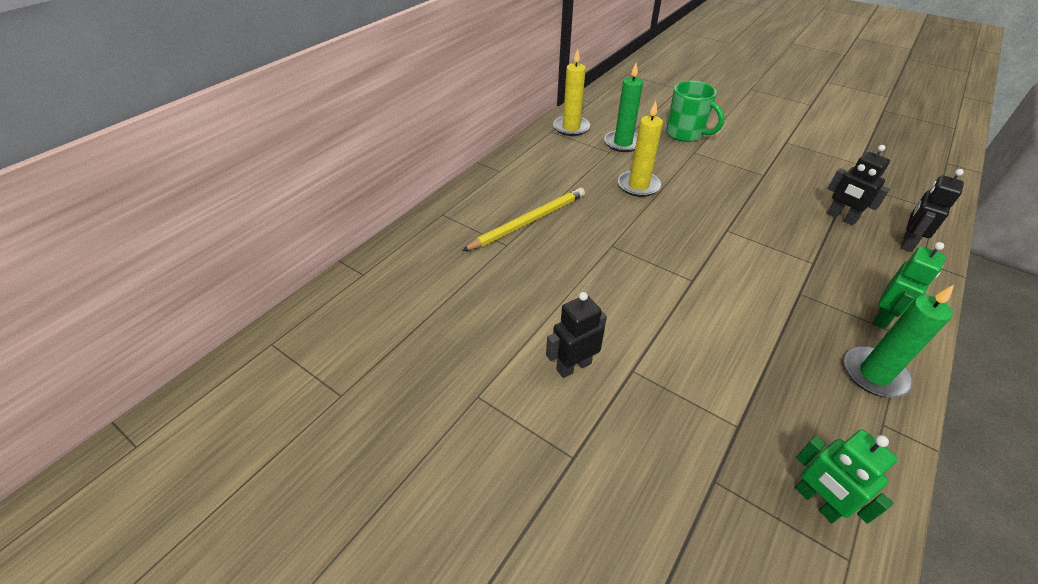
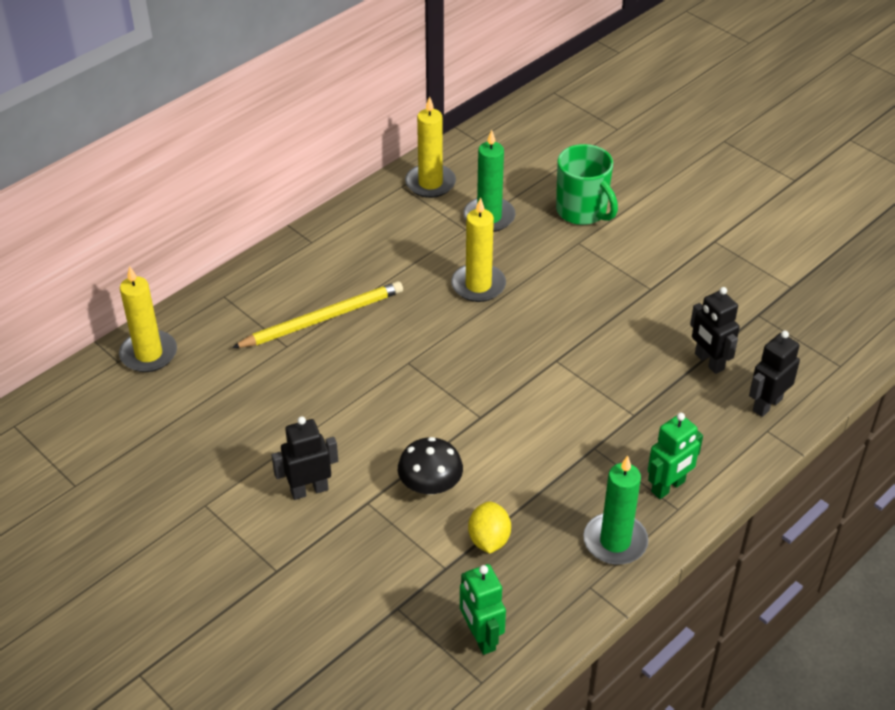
camera: 10 degrees right, 0 degrees up
none -> yellow candle [119,266,177,372]
none -> black mushroom [398,437,463,495]
none -> yellow lemon [468,502,511,554]

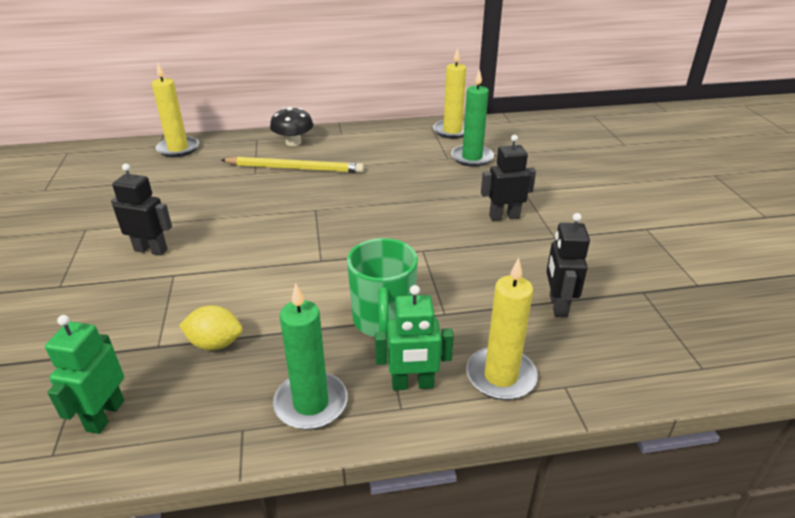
camera: 35 degrees right, 10 degrees down
black mushroom [398,437,463,495] -> black mushroom moved to [270,107,313,146]
yellow candle [451,197,506,302] -> yellow candle moved to [466,258,538,400]
yellow lemon [468,502,511,554] -> yellow lemon turned 60 degrees clockwise [179,305,243,350]
green mug [556,144,618,225] -> green mug moved to [347,238,418,337]
black robot [749,330,800,417] -> black robot moved to [481,135,536,221]

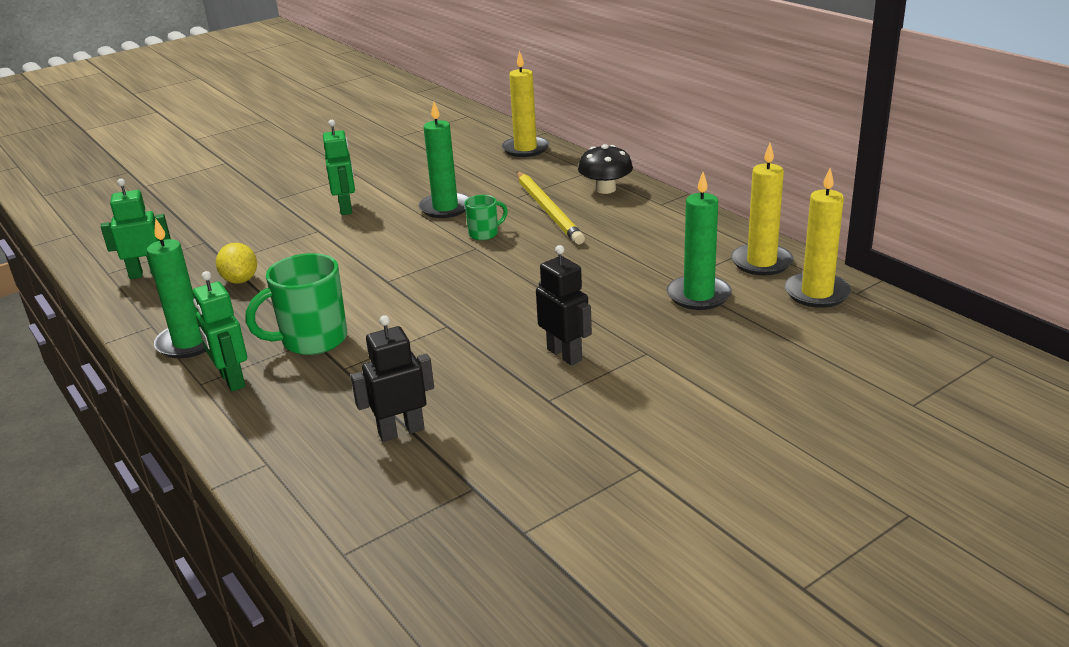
camera: 65 degrees right, 5 degrees down
black robot [111,164,172,256] -> green robot [323,120,355,215]
yellow candle [466,258,538,400] -> yellow candle moved to [785,168,852,308]
none -> green candle [419,102,469,218]
none -> green mug [465,195,508,240]

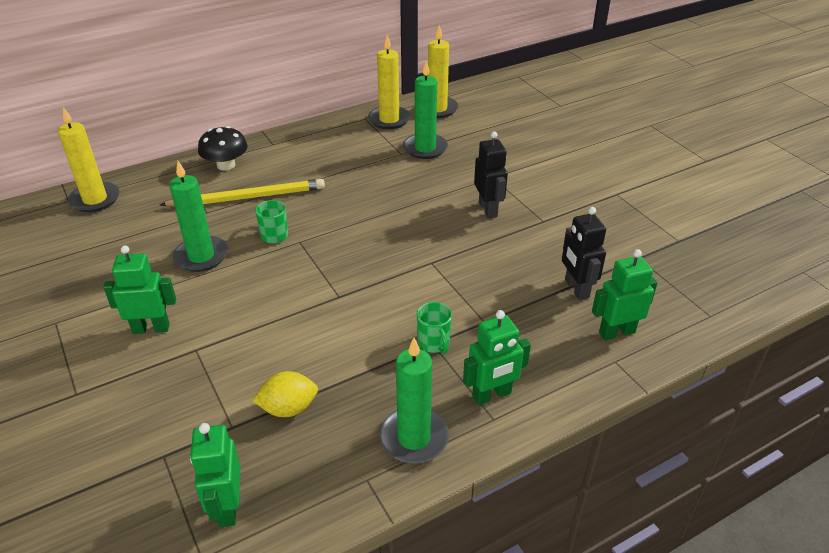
camera: 85 degrees left, 10 degrees up
green mug [245,253,347,355] -> green mug [417,302,452,354], size x0.54
black robot [536,245,592,365] -> black robot turned 105 degrees clockwise [474,132,508,218]
none -> green robot [592,249,658,340]

